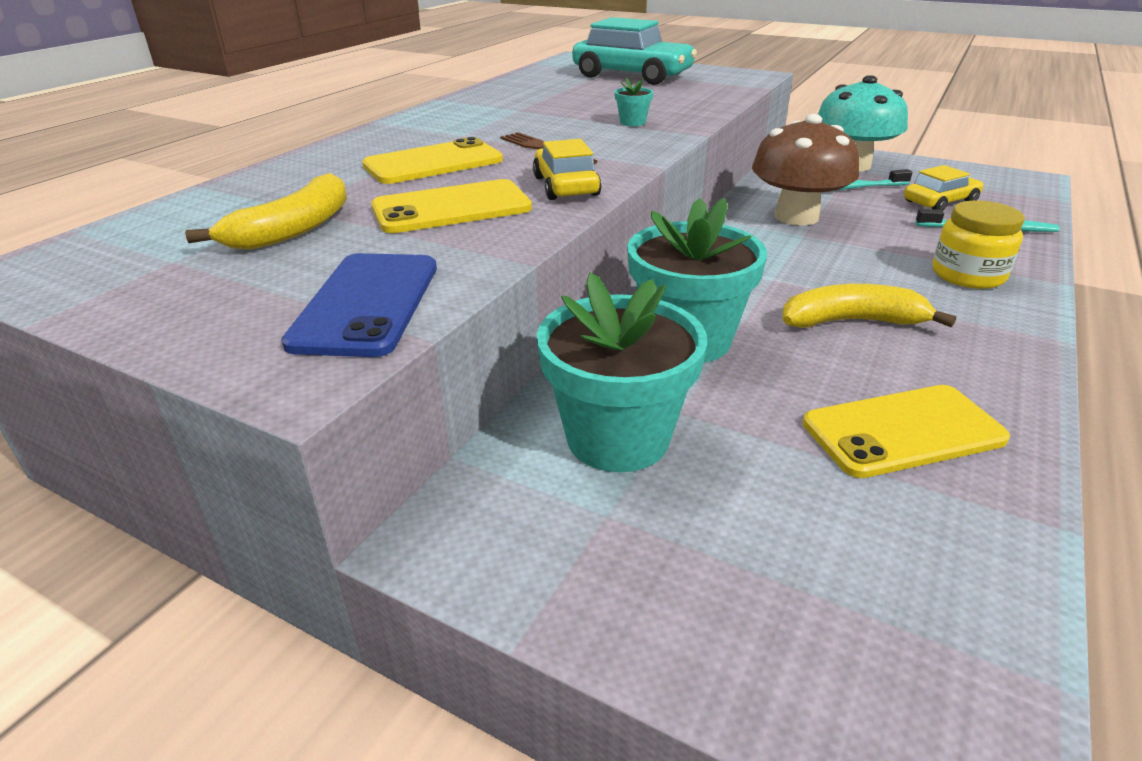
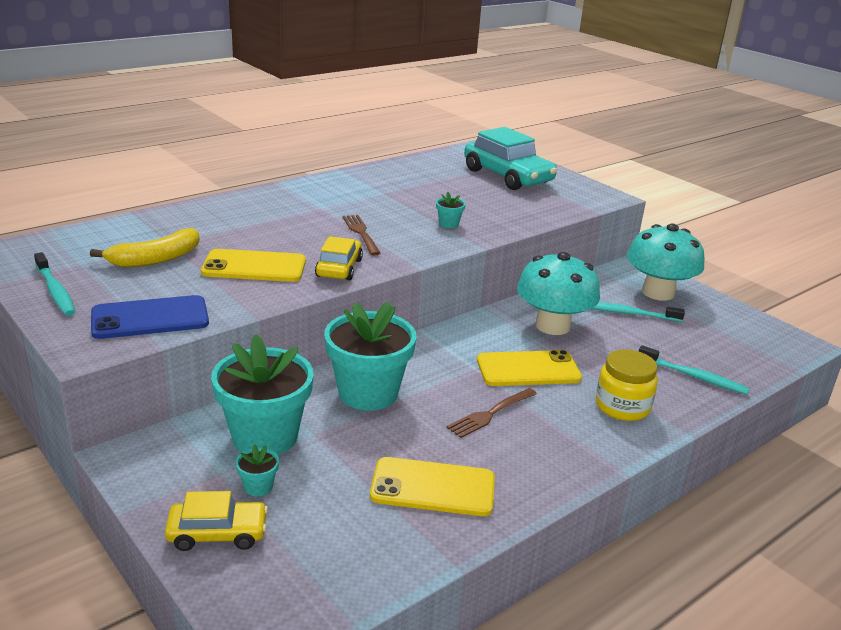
camera: 20 degrees right, 5 degrees down
blue phone [281,253,437,357] -> blue phone turned 45 degrees clockwise [91,295,209,339]
yellow phone [362,137,503,184] -> yellow phone moved to [477,350,582,386]
brown mushroom [752,114,859,225] -> turquoise mushroom [517,252,600,335]
yellow banana [782,284,956,328] -> brown fork [447,388,537,438]
yellow car [904,165,983,210] -> yellow car moved to [165,491,268,551]
none -> turquoise toothbrush [34,252,75,316]
none -> turquoise flower pot [236,444,279,496]

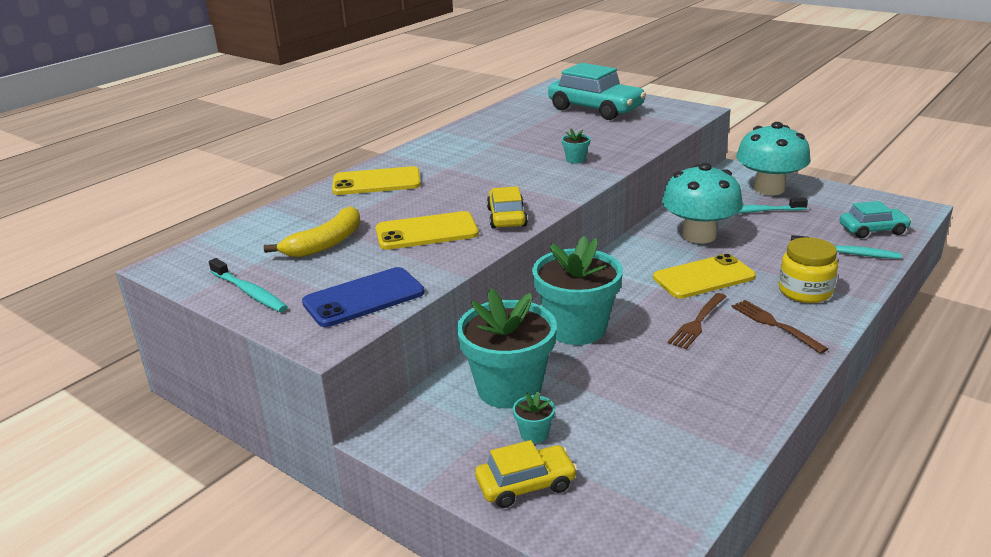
camera: 10 degrees left, 0 degrees up
brown fork [343,215,381,256] -> brown fork moved to [731,300,828,354]
yellow phone [370,457,495,516] -> yellow phone moved to [332,166,421,195]
none -> turquoise car [839,201,912,238]

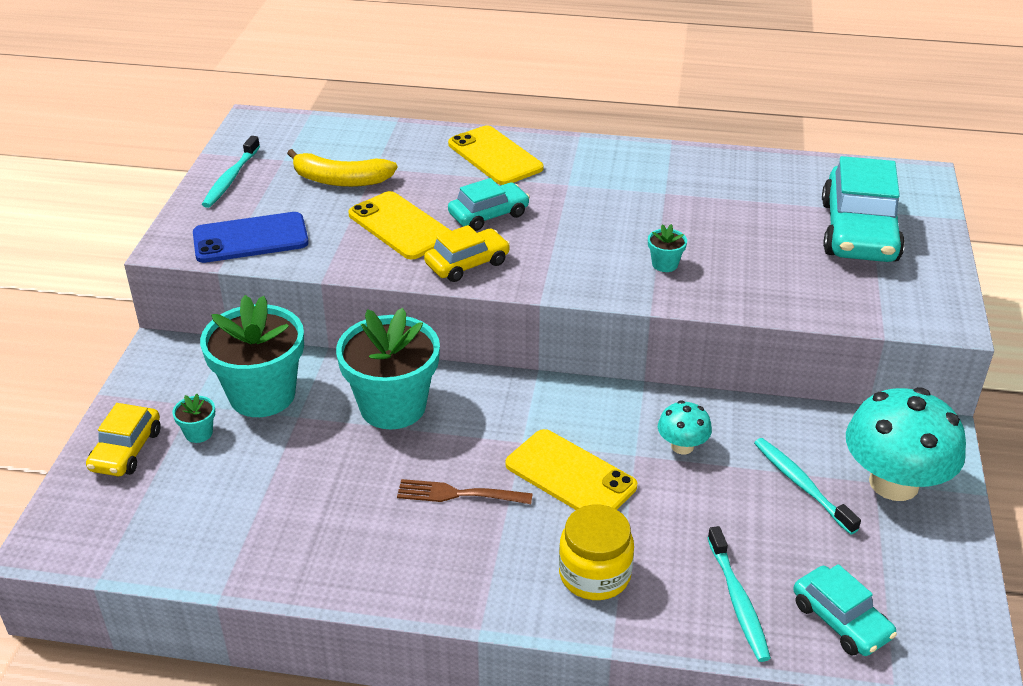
camera: 60 degrees right, 10 degrees up
blue phone [302,267,425,327] -> blue phone turned 45 degrees counterclockwise [193,212,309,263]
yellow car [475,440,577,508] -> yellow car turned 60 degrees clockwise [86,403,161,476]
turquoise mushroom [662,163,743,243] -> turquoise mushroom [658,400,712,454], size x0.49
brown fork [731,300,828,354] -> none
none -> turquoise car [448,178,530,231]

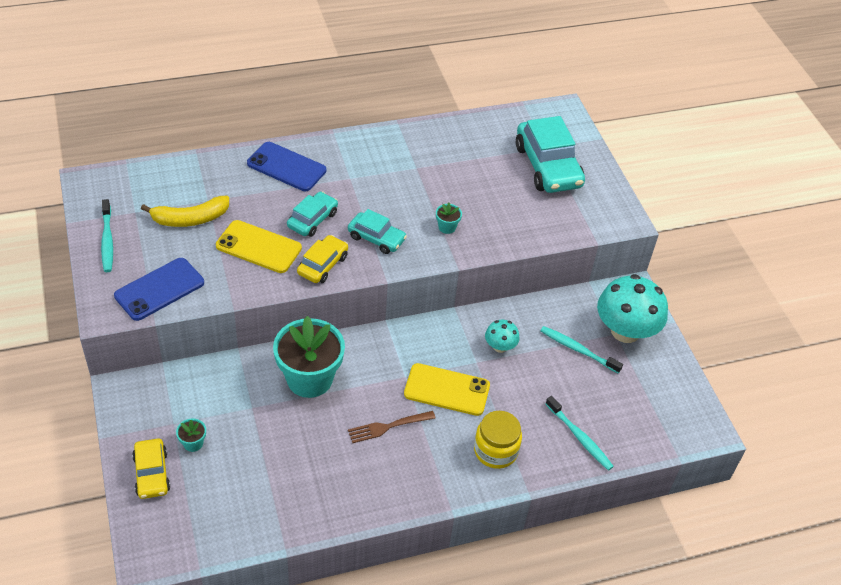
camera: 30 degrees left, 10 degrees up
turquoise flower pot [200,295,304,417] -> none
yellow phone [448,125,543,185] -> blue phone [247,142,326,191]
turquoise car [793,564,897,656] -> turquoise car moved to [348,209,407,254]

